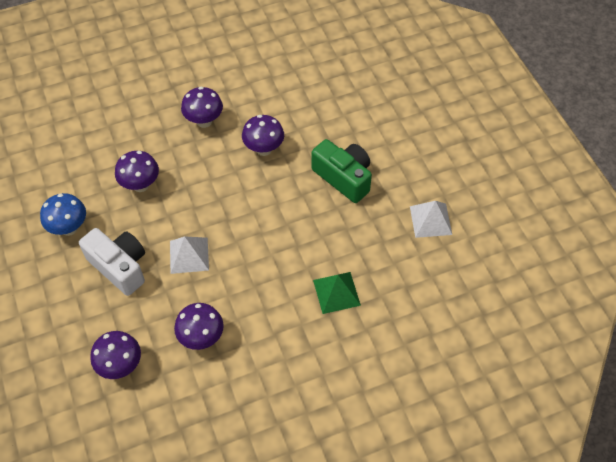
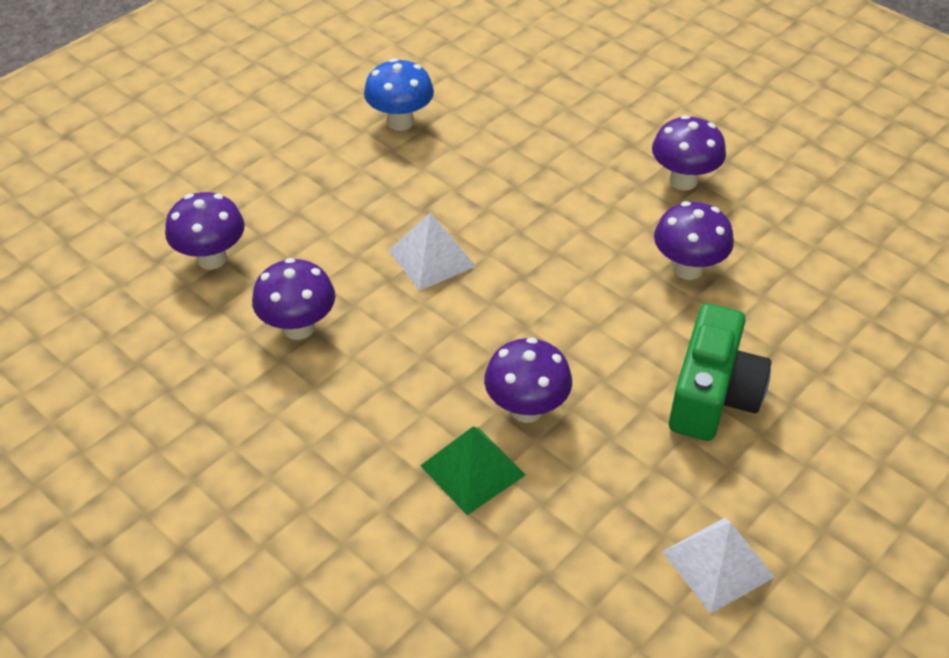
camera: 65 degrees right, 10 degrees down
white camera [79,228,145,296] -> none
purple mushroom [115,151,159,192] -> purple mushroom moved to [484,337,572,423]

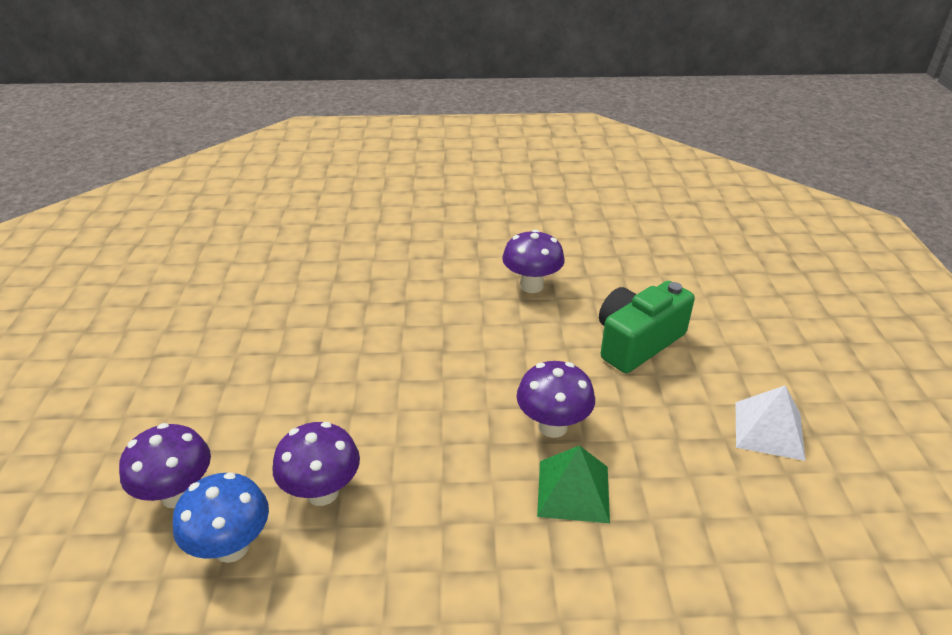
camera: 45 degrees left, 10 degrees down
blue mushroom [364,58,434,131] -> blue mushroom moved to [173,472,269,563]
white pyramid [388,213,476,291] -> none
purple mushroom [652,115,726,190] -> none
green camera [669,303,771,441] -> green camera turned 105 degrees counterclockwise [599,281,695,373]

